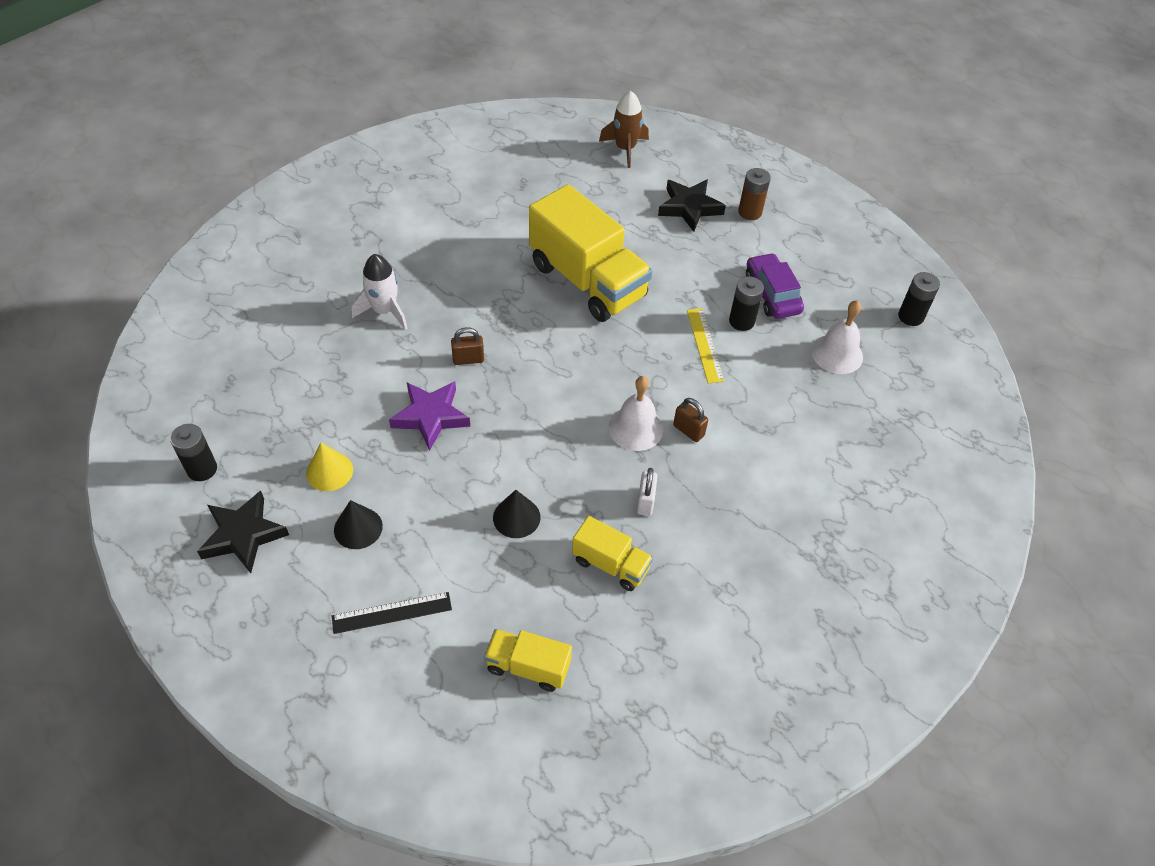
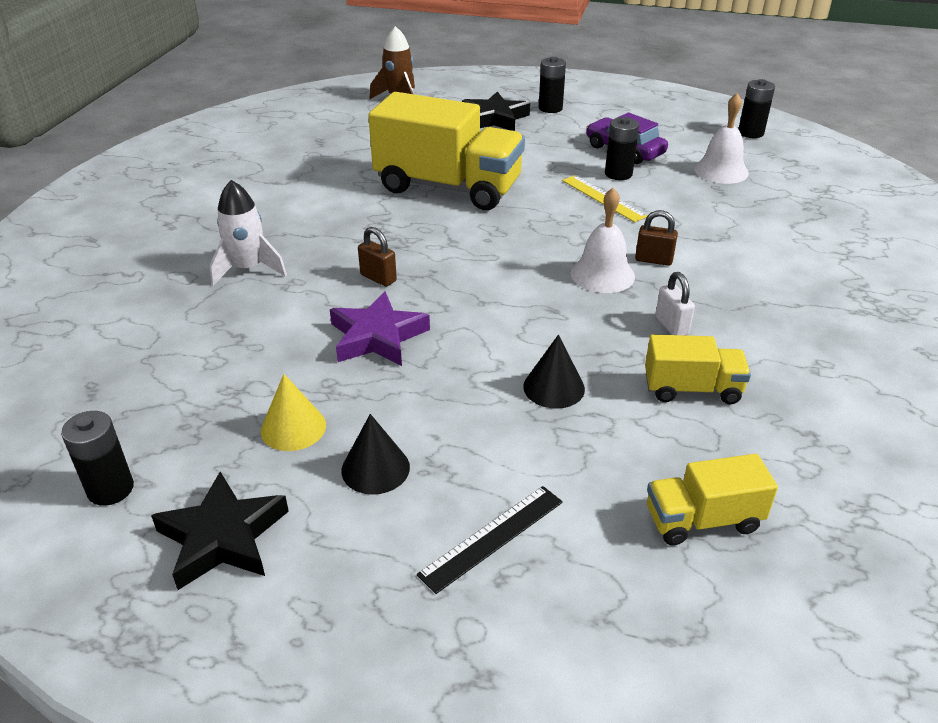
camera: 25 degrees left, 15 degrees down
brown padlock [451,327,484,365] -> brown padlock turned 75 degrees clockwise [358,227,397,286]
brown battery [738,168,771,220] -> black battery [539,57,566,113]

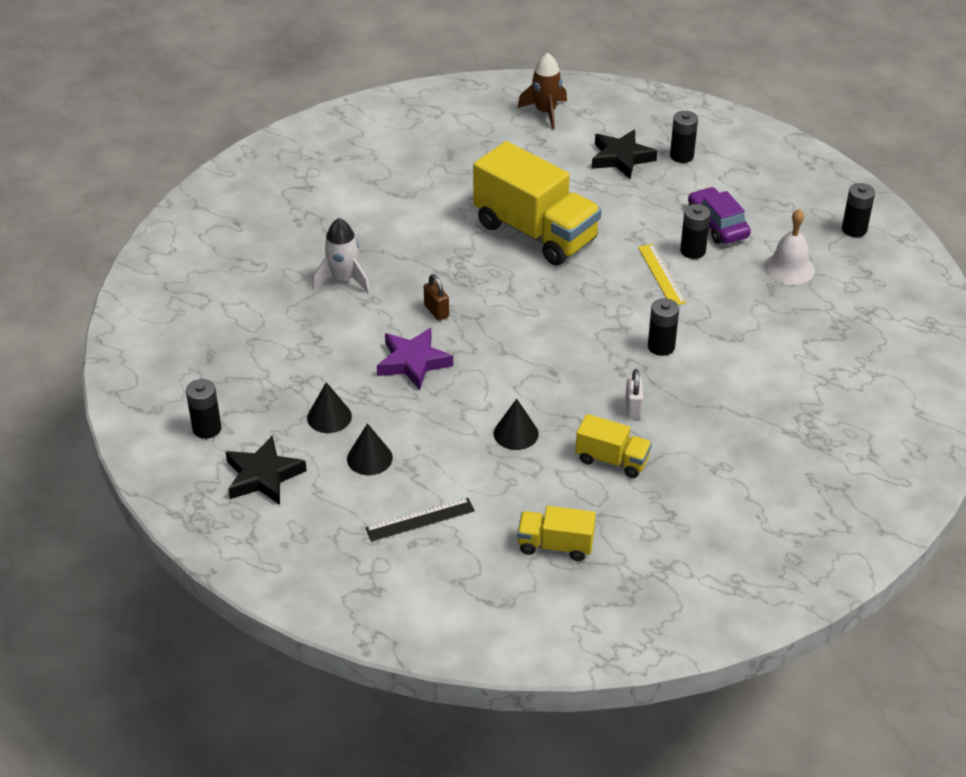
camera: 20 degrees right, 5 degrees up
yellow cone [261,374,326,451] -> black cone [307,382,352,433]
white bell [570,188,635,293] -> none
brown padlock [635,210,678,266] -> black battery [648,298,679,356]

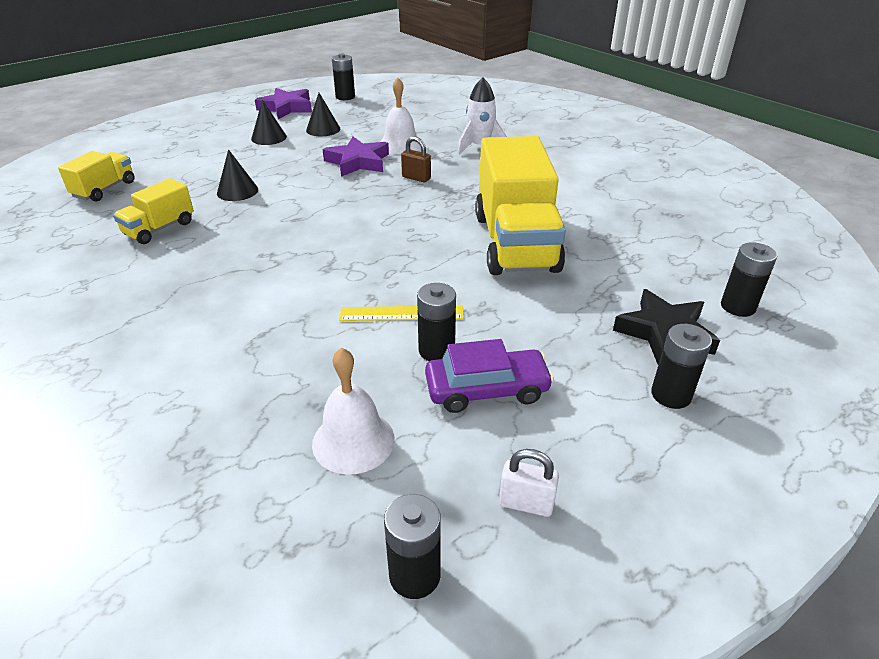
camera: 105 degrees right, 5 degrees down
black star [226,435,307,505] -> purple star [255,88,312,119]
black ruler [365,498,475,542] -> none
brown padlock [424,274,449,321] -> brown padlock turned 45 degrees clockwise [401,136,431,182]
yellow truck [473,141,602,266] -> yellow truck turned 60 degrees counterclockwise [475,136,566,275]
brown rocket [517,53,567,129] -> none
white padlock [626,369,643,418] -> white padlock moved to [499,449,559,517]
black battery [648,298,679,356] -> black battery moved to [721,242,778,317]
none -> white bell [380,77,421,154]

